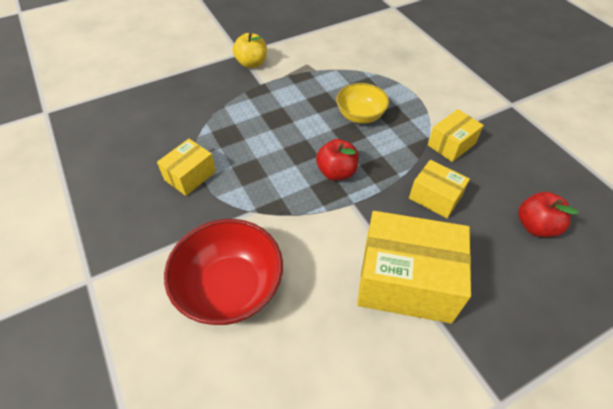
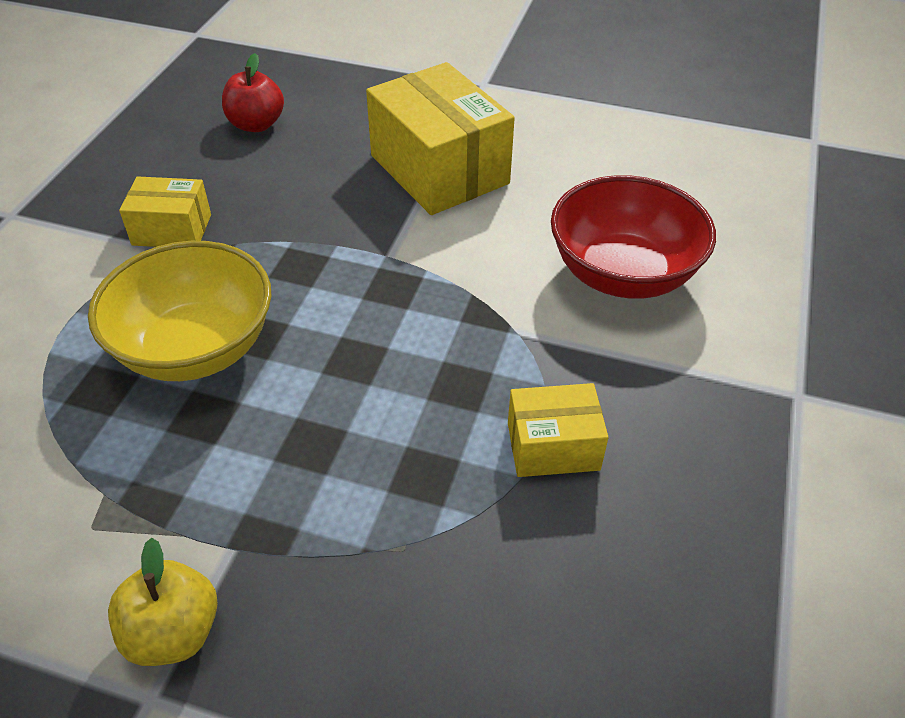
camera: 135 degrees left, 5 degrees down
red apple [316,139,359,181] -> none
yellow bowl [336,83,389,124] -> yellow bowl [88,241,271,381], size x1.59
yellow box [409,160,470,218] -> none

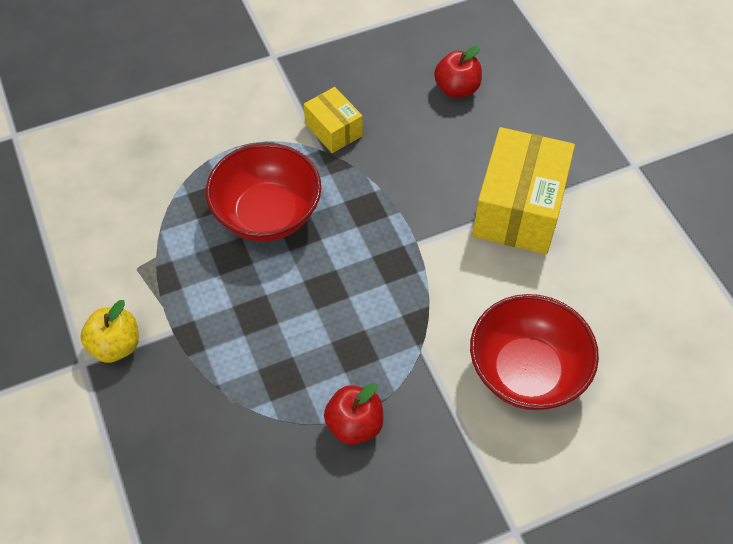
camera: 50 degrees right, 10 degrees up
yellow bowl [88,241,271,381] -> red bowl [206,143,321,242]
yellow box [508,383,609,477] -> red apple [324,383,383,445]

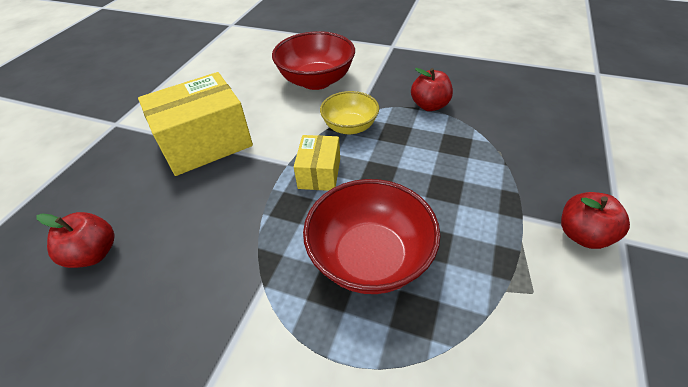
camera: 135 degrees left, 10 degrees down
yellow apple [80,300,139,363] -> red apple [561,192,630,249]
yellow box [304,87,363,153] -> yellow box moved to [294,135,340,191]
none -> yellow bowl [320,91,379,134]

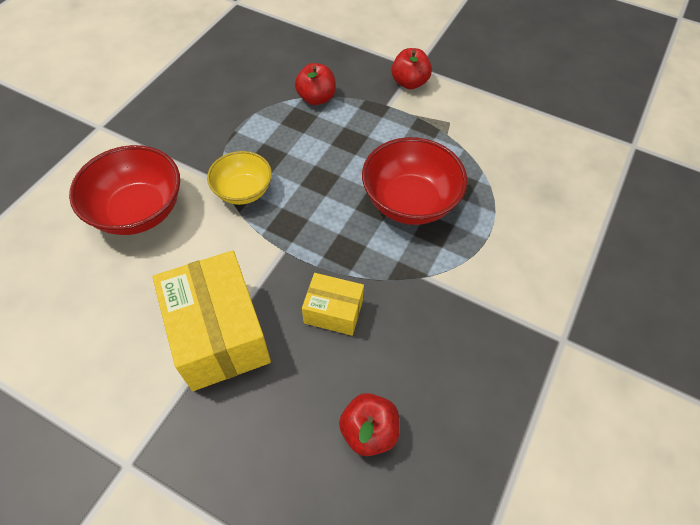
camera: 85 degrees left, 10 degrees up
yellow box [294,135,340,191] -> yellow box moved to [302,273,364,336]
red apple [411,68,453,111] -> red apple moved to [295,63,336,105]

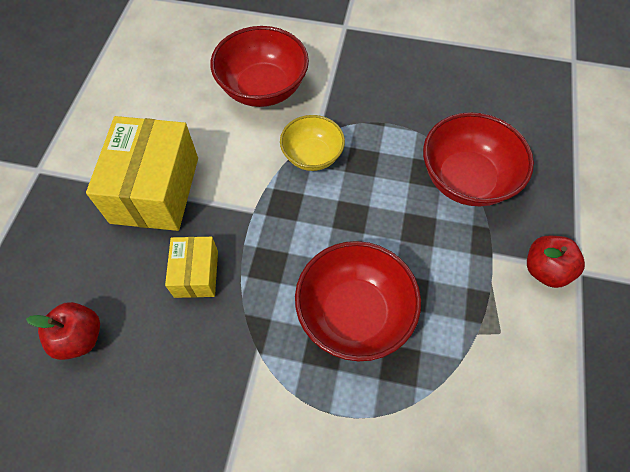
camera: 75 degrees right, 5 degrees up
yellow box [152,250,271,391] -> yellow box turned 45 degrees counterclockwise [86,116,198,231]
red apple [295,63,336,105] -> red bowl [423,112,534,207]

